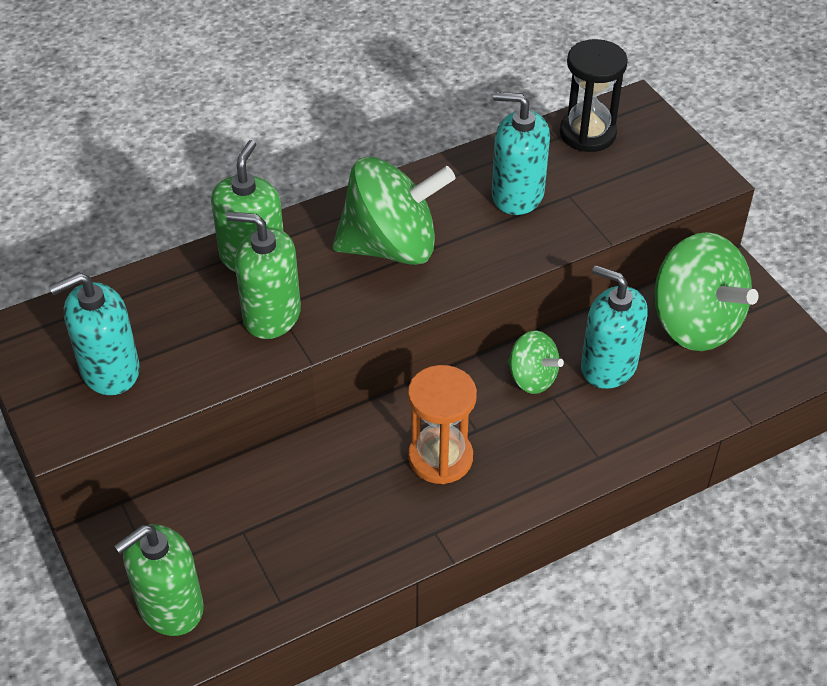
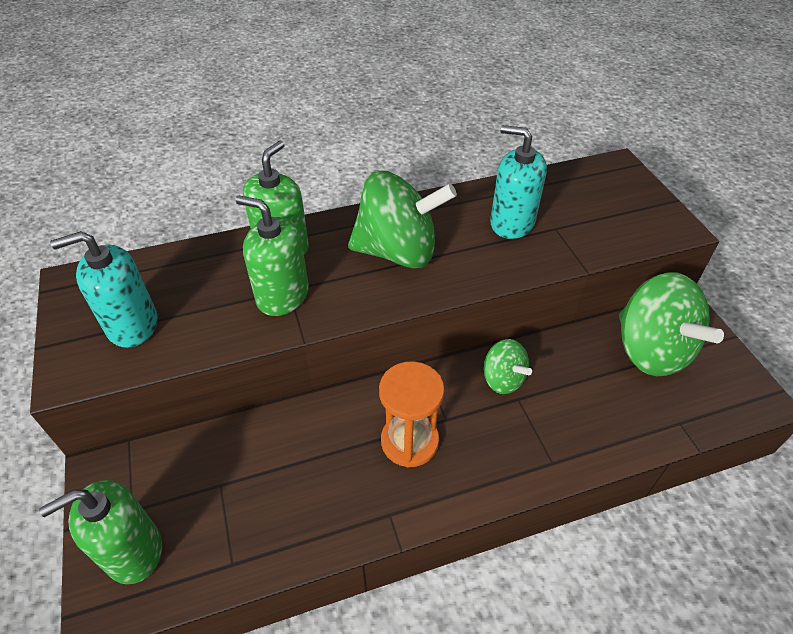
camera: 10 degrees right, 0 degrees up
black hourglass [560,39,628,152] -> none
turquoise soap dispenser [581,265,647,389] -> none

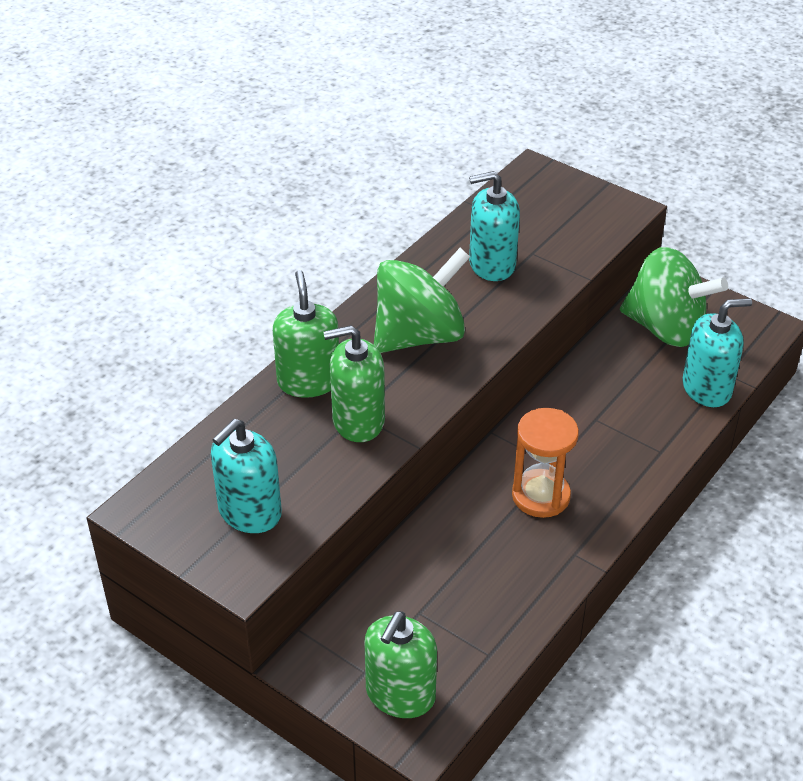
camera: 35 degrees left, 5 degrees down
green spinning top [484,339,532,394] -> none
none -> turquoise soap dispenser [682,298,752,407]

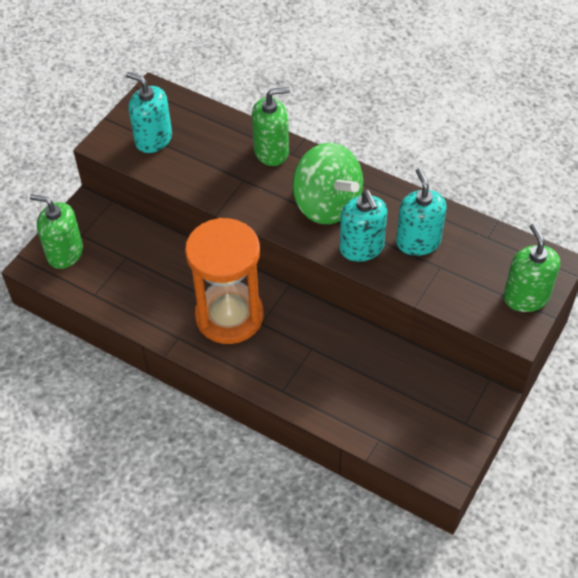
camera: 85 degrees right, 10 degrees up
green soap dispenser [323,325,385,442] -> green soap dispenser moved to [503,224,560,312]
orange hourglass [512,408,579,518] -> orange hourglass [185,218,264,344], size x1.65
green spinning top [620,247,728,347] -> none
turquoise soap dispenser [682,298,752,407] -> turquoise soap dispenser moved to [340,190,387,262]

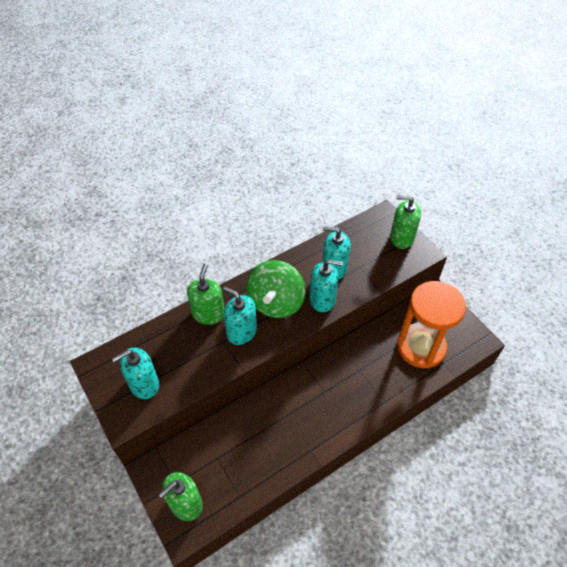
camera: 65 degrees left, 0 degrees up
orange hourglass [185,218,264,344] -> orange hourglass moved to [397,281,466,368]
green spinning top [292,143,363,224] -> green spinning top turned 120 degrees clockwise [247,260,306,318]
none -> turquoise soap dispenser [223,287,257,345]

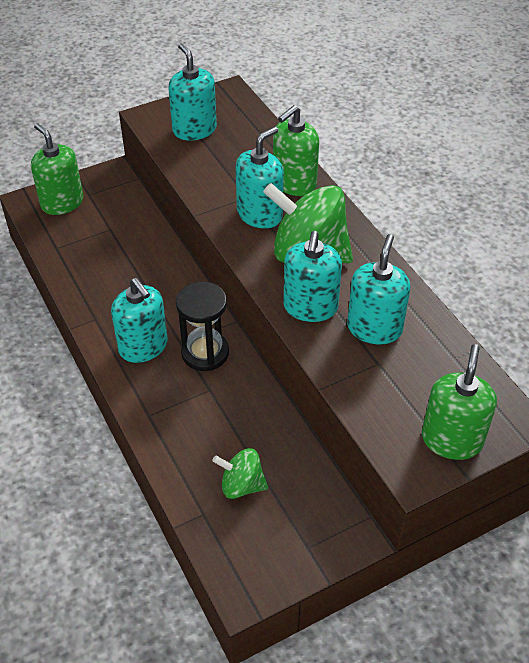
camera: 95 degrees right, 5 degrees down
green soap dispenser [187,263,224,325] -> green soap dispenser turned 120 degrees clockwise [273,105,319,196]
orange hourglass [397,281,466,368] -> green spinning top [212,448,268,499]
none -> turquoise soap dispenser [111,278,168,363]
none -> black hourglass [176,281,229,371]

